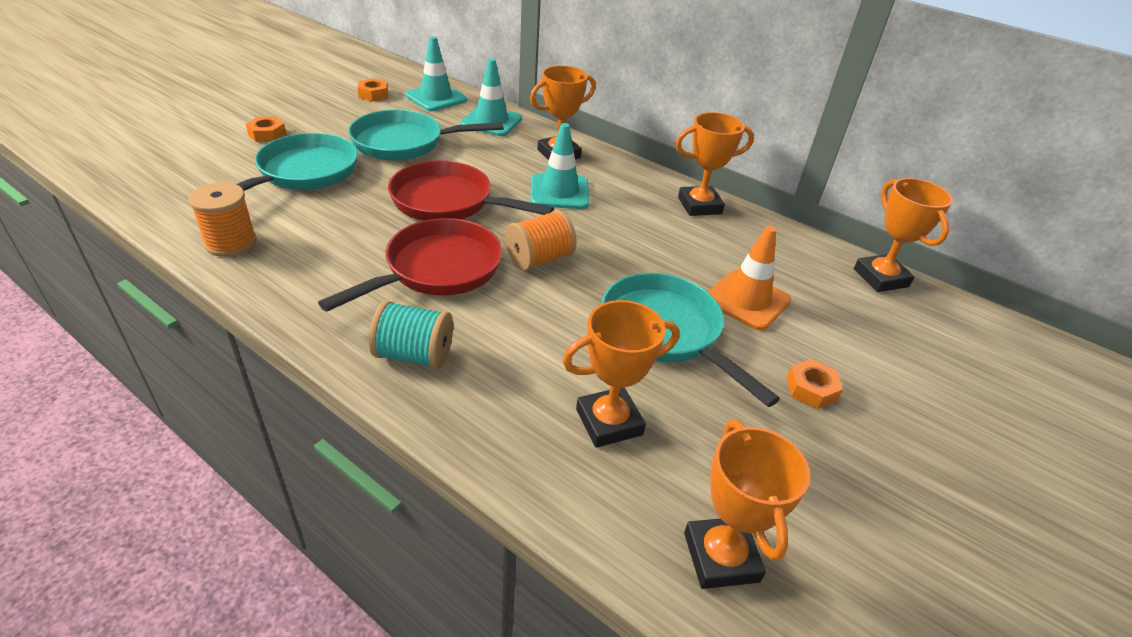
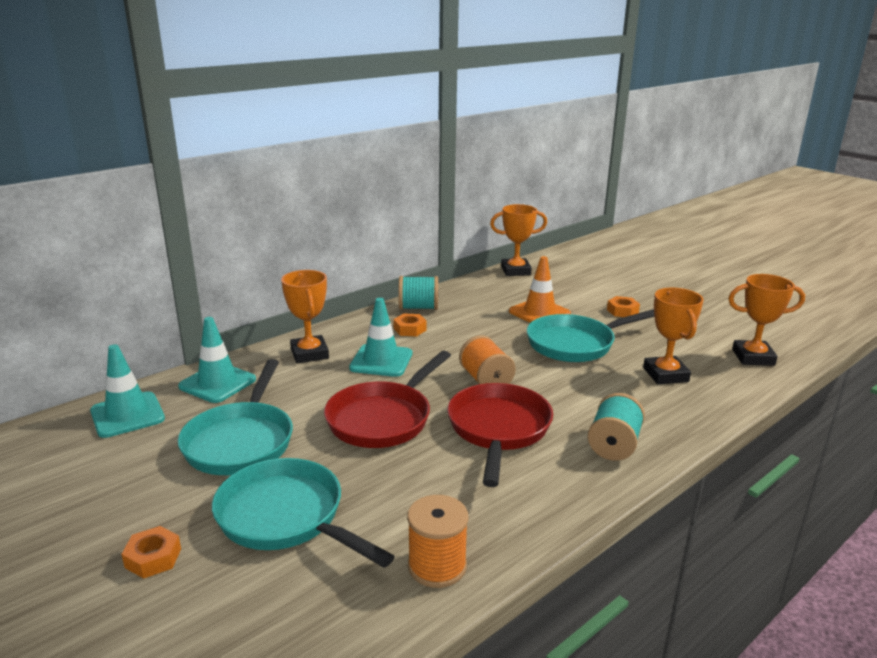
camera: 75 degrees left, 15 degrees down
red pan [318,218,502,312] -> red pan turned 45 degrees clockwise [447,383,553,487]
orange nut [357,78,388,101] -> orange nut moved to [393,313,427,336]
orange trophy [675,112,754,216] -> turquoise spool [398,276,438,310]

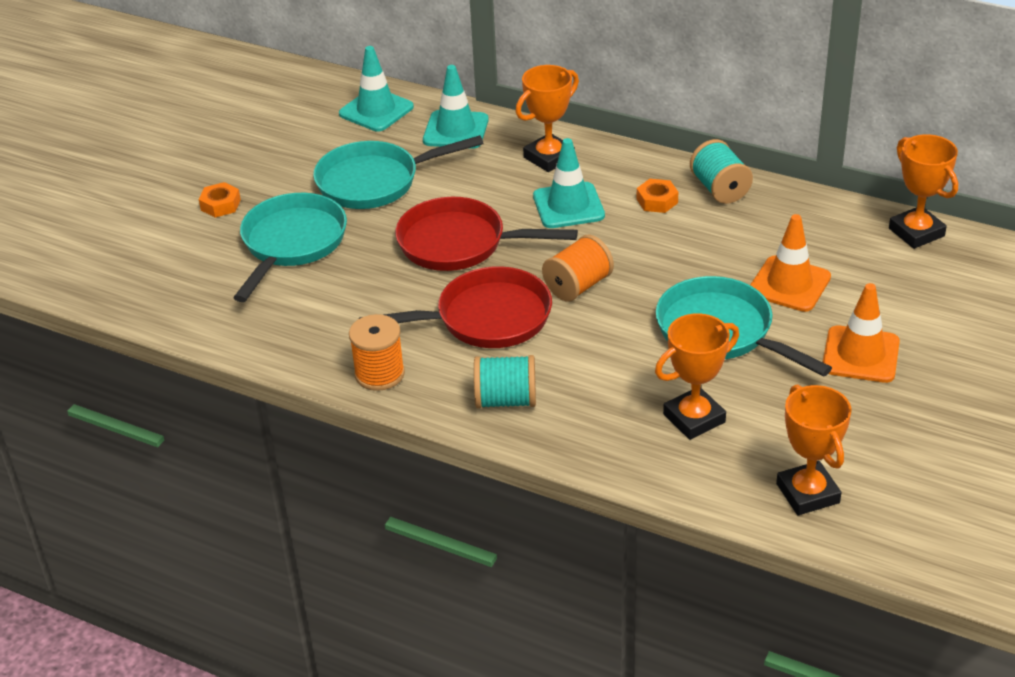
camera: 70 degrees right, 15 degrees up
orange spool [407,495,468,588] -> orange spool moved to [349,314,405,391]
orange nut [607,296,640,317] -> orange traffic cone [823,283,900,383]

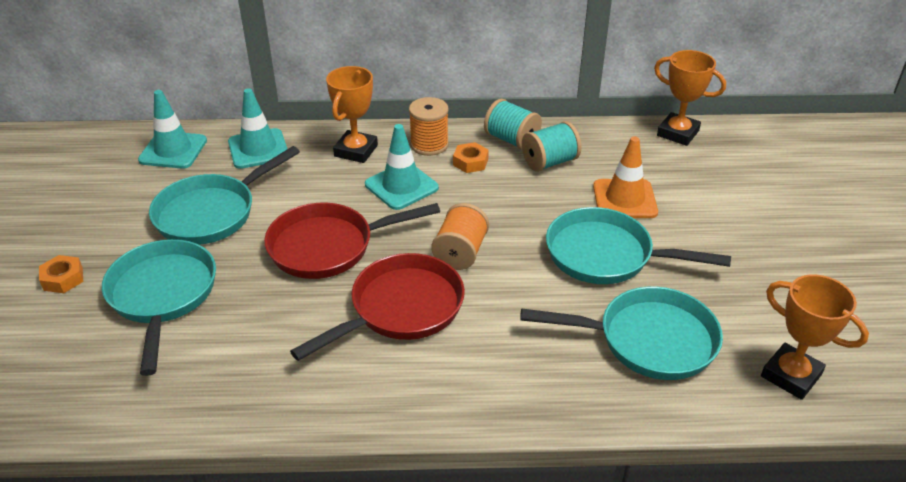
camera: 30 degrees left, 0 degrees up
orange spool [349,314,405,391] -> orange spool moved to [409,97,449,156]
turquoise spool [474,355,536,409] -> turquoise spool moved to [522,121,581,172]
orange trophy [655,313,739,440] -> turquoise pan [520,287,723,380]
orange traffic cone [823,283,900,383] -> none

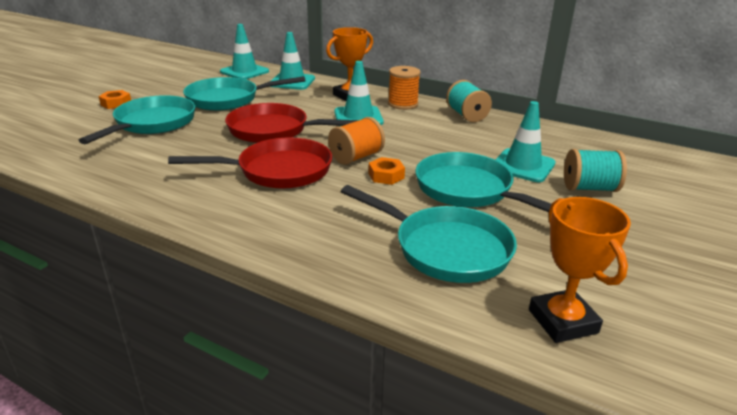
camera: 30 degrees right, 10 degrees down
orange nut [453,142,489,173] -> orange nut moved to [368,157,405,185]
turquoise spool [522,121,581,172] -> turquoise spool moved to [564,149,627,192]
orange traffic cone [593,137,658,218] -> turquoise traffic cone [495,101,556,182]
orange trophy [654,50,726,146] -> none

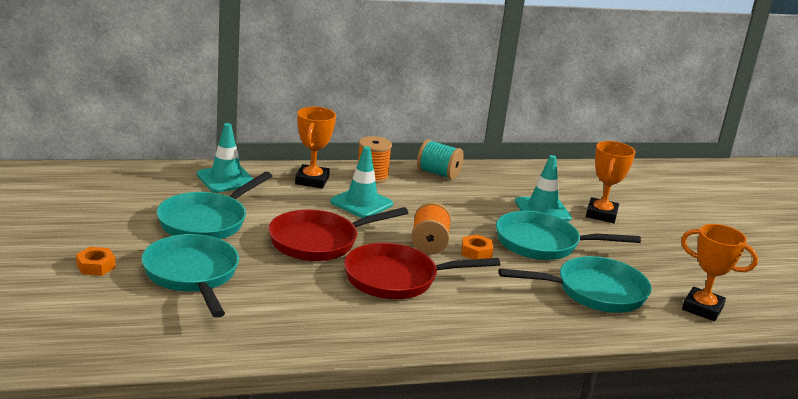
camera: 45 degrees left, 5 degrees down
red pan [168,137,332,189] -> red pan turned 135 degrees counterclockwise [344,243,500,299]
turquoise traffic cone [220,24,269,79] -> none
turquoise spool [564,149,627,192] -> orange trophy [586,141,635,223]

